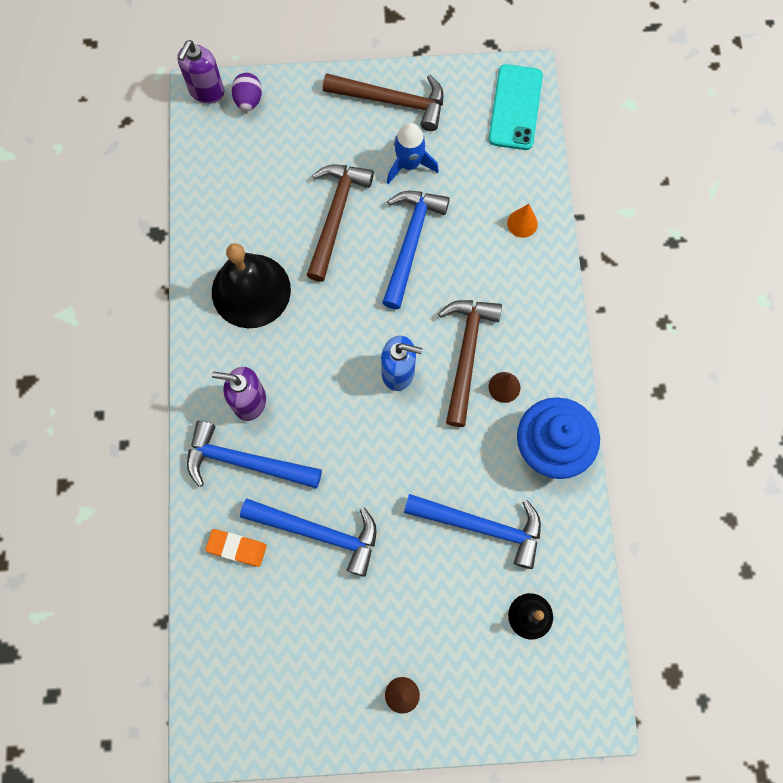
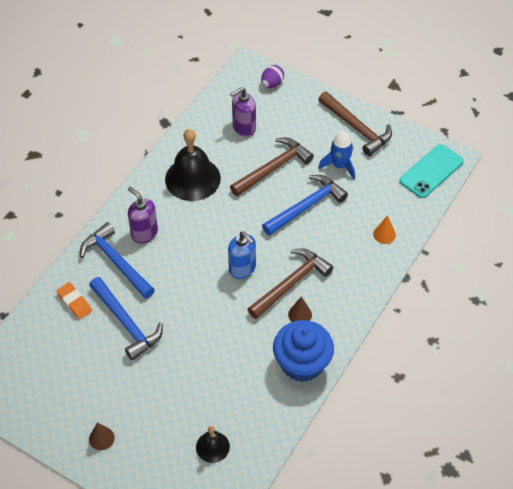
camera: 35 degrees right, 20 degrees down
purple soap dispenser [177,40,224,104] -> purple soap dispenser moved to [230,87,256,137]
blue hammer [404,494,541,569] -> none

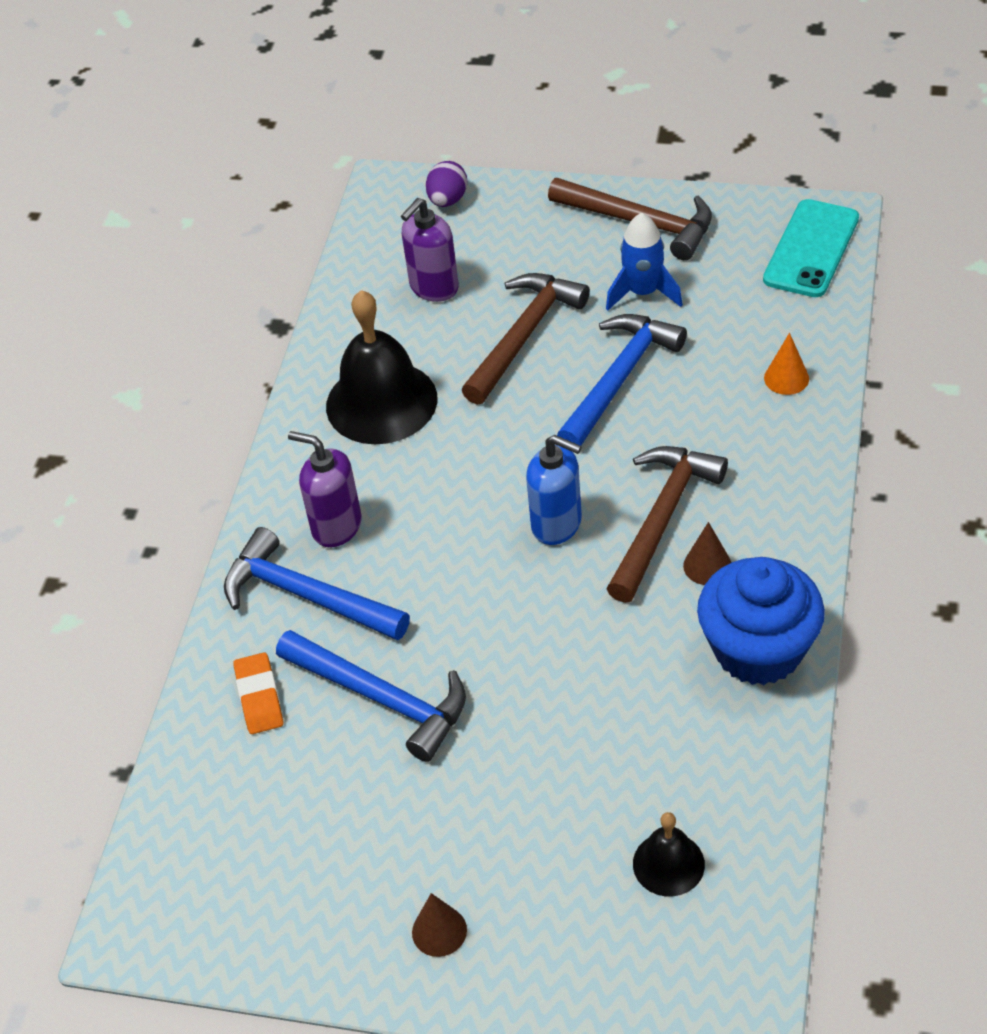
camera: 15 degrees left, 5 degrees down
orange eraser [57,282,92,319] -> orange eraser turned 45 degrees clockwise [233,652,283,734]

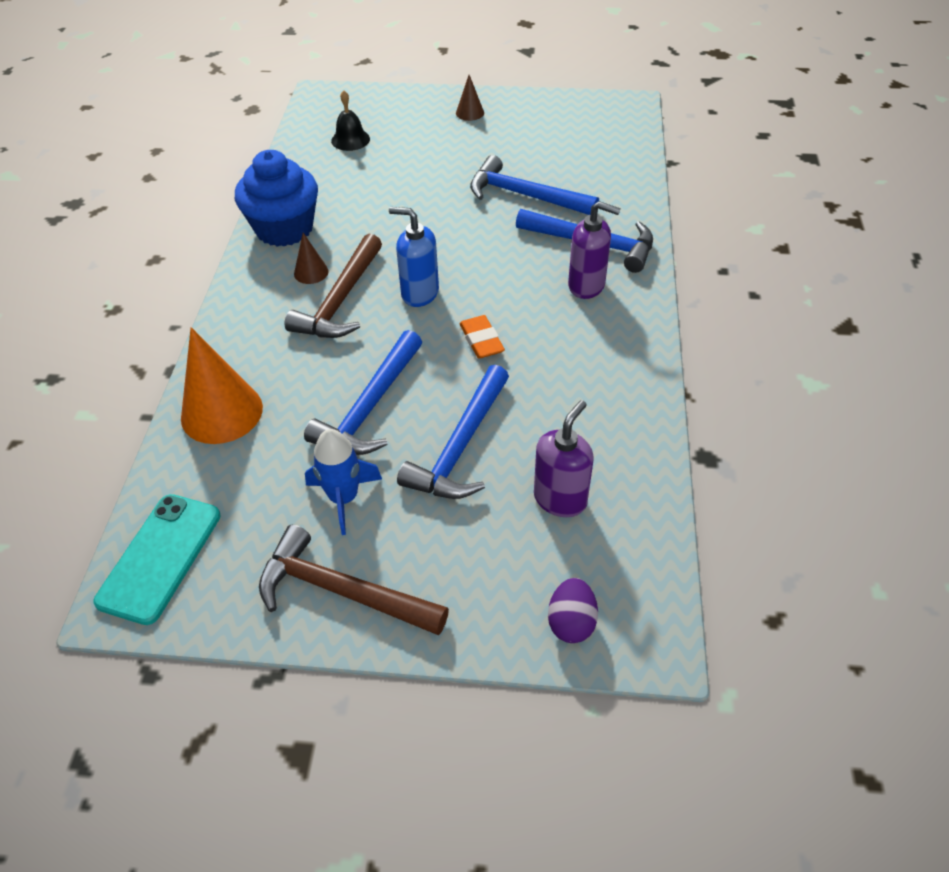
camera: 170 degrees right, 0 degrees up
orange eraser [233,652,283,734] -> orange eraser moved to [459,315,505,359]
black bell [326,290,437,444] -> none
brown hammer [461,273,590,405] -> blue hammer [397,365,509,499]
orange cone [764,333,809,395] -> orange cone [181,327,263,444], size x2.03

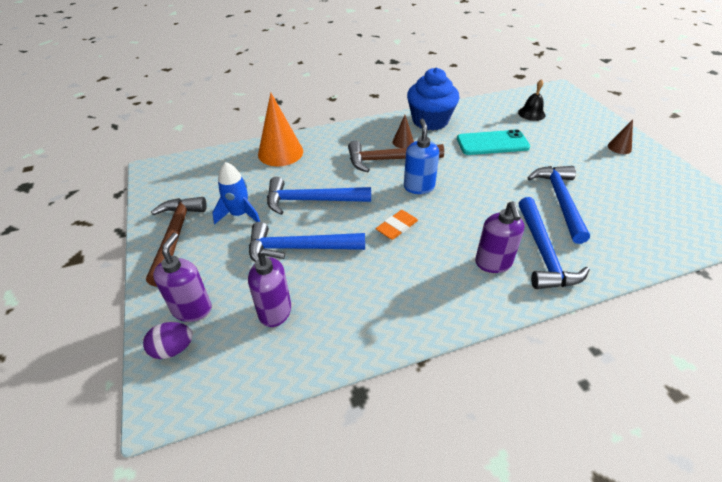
camera: 65 degrees right, 5 degrees down
turquoise phone [93,494,221,625] -> turquoise phone moved to [457,129,530,155]
none -> purple soap dispenser [153,233,212,322]

